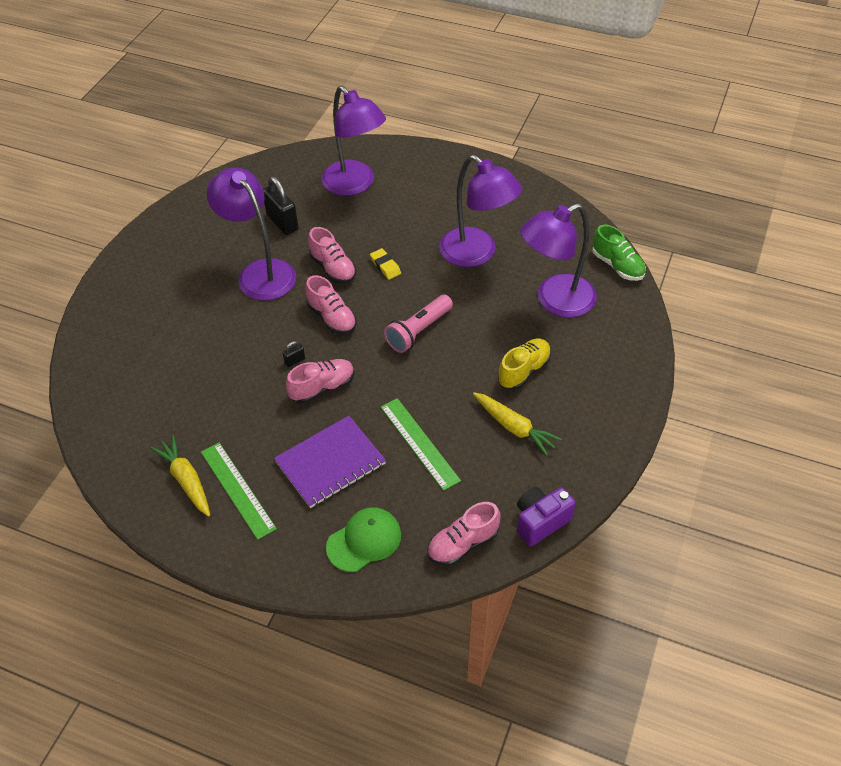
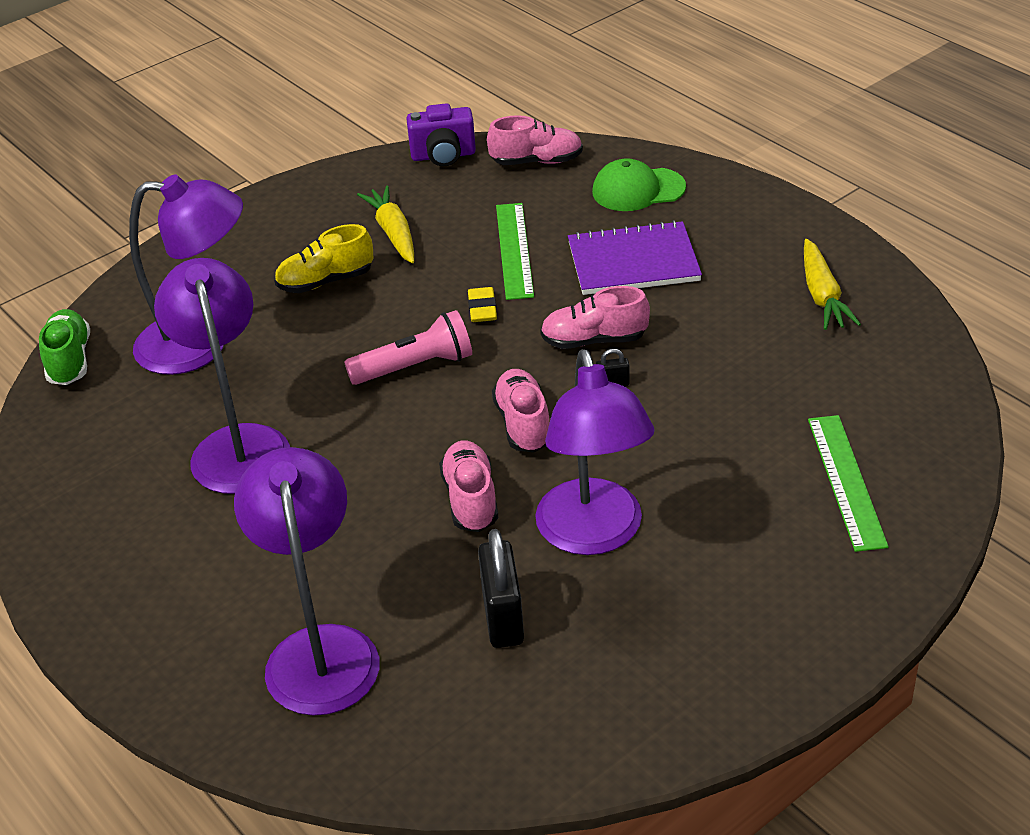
camera: 150 degrees left, 10 degrees down
green ruler [201,443,277,540] -> green ruler moved to [808,415,889,552]
yellow eraser [370,248,401,280] -> yellow eraser moved to [468,287,497,322]

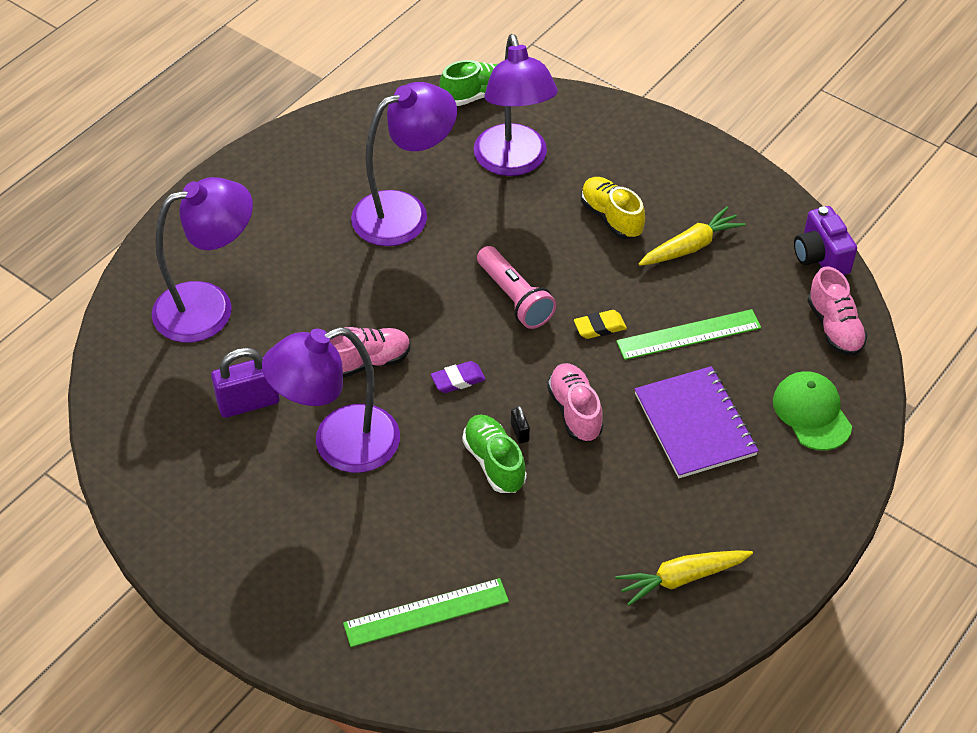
camera: 75 degrees right, 10 degrees up
black padlock [478,529,524,648] -> purple padlock [211,347,280,418]
pink shoe [492,369,549,452] -> purple eraser [431,361,486,393]
none -> green shoe [462,414,527,493]

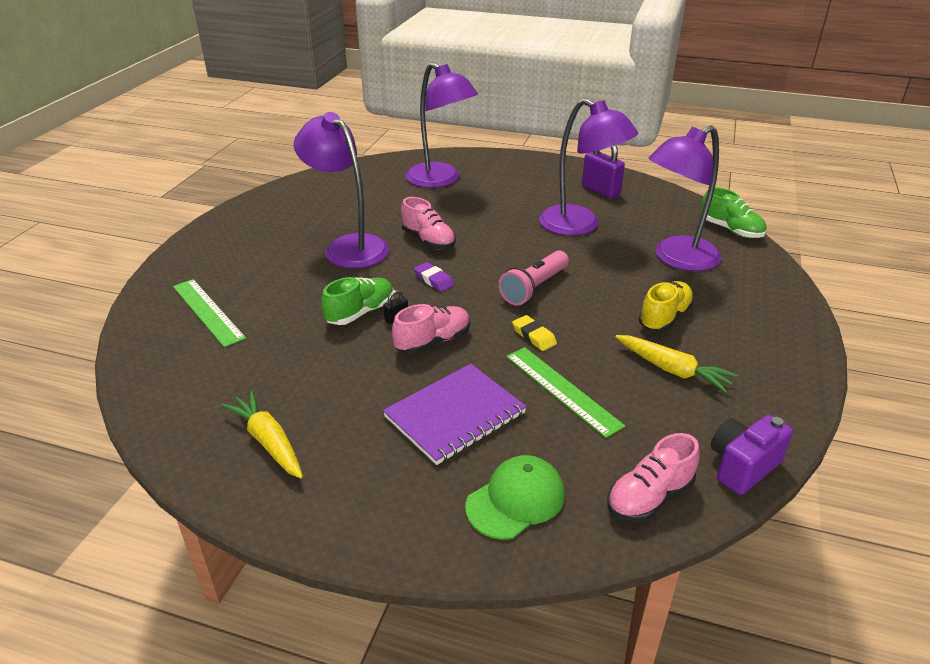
camera: 70 degrees right, 15 degrees down
purple padlock [211,347,280,418] -> purple padlock moved to [582,145,625,198]

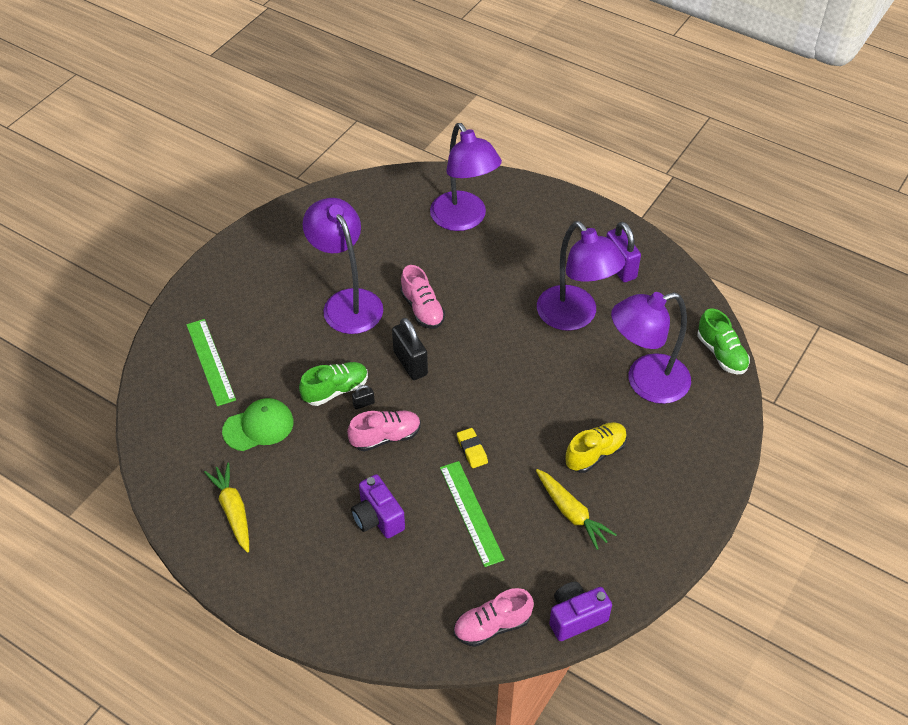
camera: 15 degrees right, 15 degrees up
purple notebook [383,364,527,465] -> purple camera [351,474,405,538]
purple eraser [414,262,454,292] -> black padlock [392,318,428,380]
green cap [465,455,565,540] -> green cap moved to [222,398,294,451]
pink flashlight [499,250,569,306] -> none

